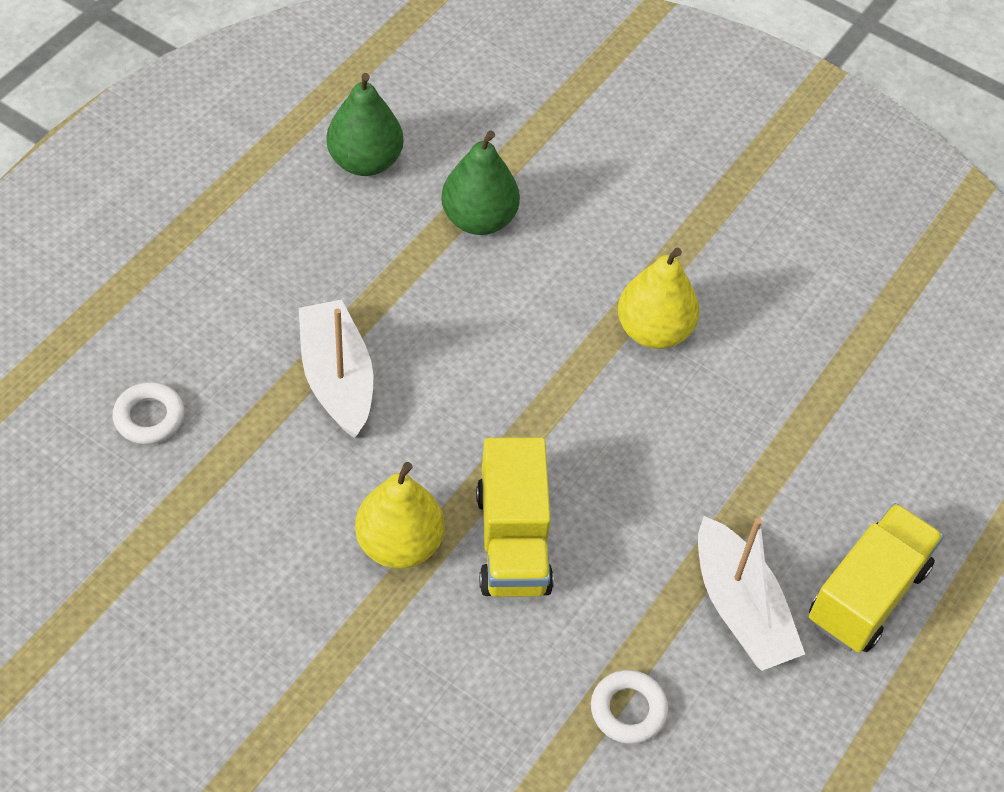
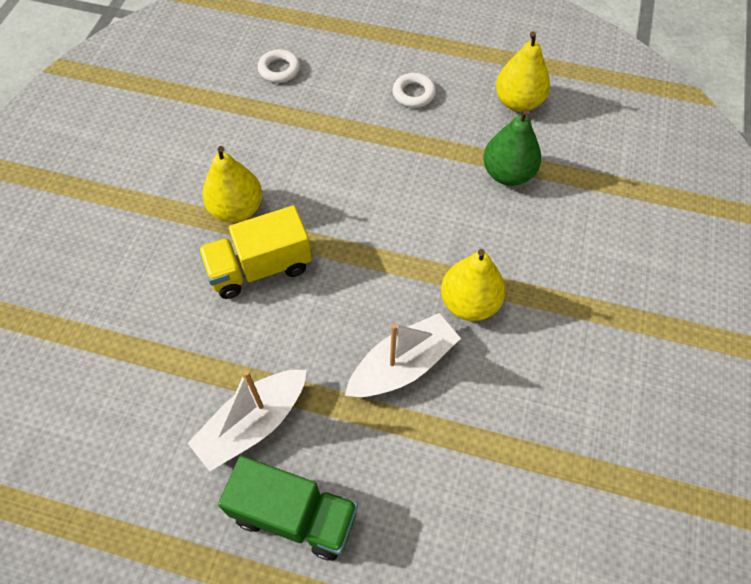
camera: 75 degrees right, 5 degrees up
white boat [299,300,373,438] -> white boat moved to [345,313,461,397]
green pear [327,73,403,176] -> yellow pear [496,31,550,112]
white ring [591,670,668,744] -> white ring moved to [393,73,436,108]
yellow truck [809,503,944,653] -> green truck [218,456,358,561]

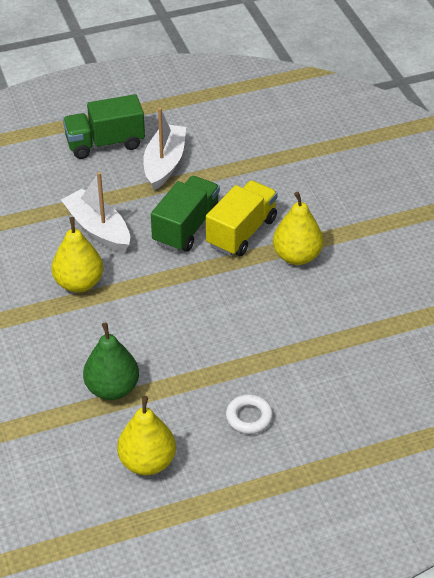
camera: 145 degrees right, 15 degrees down
white ring [258,49,300,83] -> none
white boat [345,313,461,397] -> white boat turned 120 degrees clockwise [61,172,130,252]
none -> green truck [151,176,220,252]

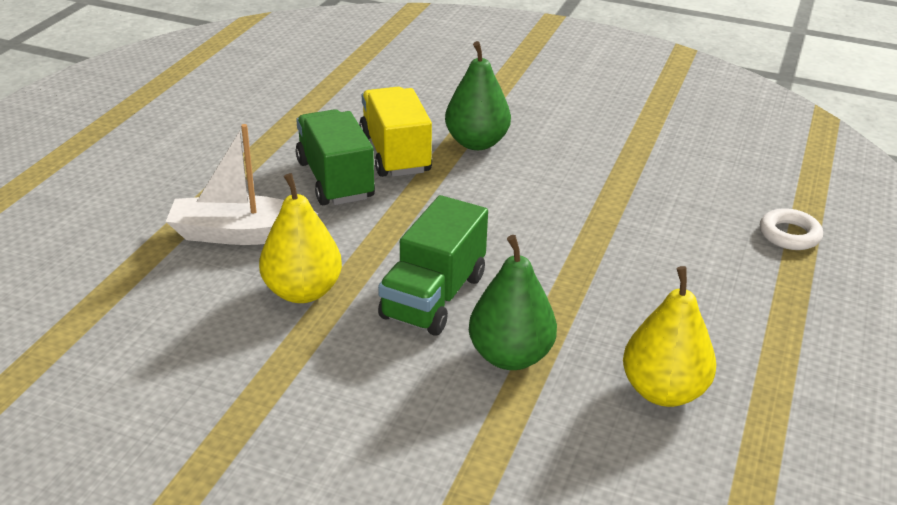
camera: 50 degrees left, 10 degrees down
green truck [63,94,145,159] -> green truck moved to [378,195,488,336]
white boat [143,108,186,191] -> none
white ring [226,394,273,434] -> white ring moved to [760,208,823,250]
yellow pear [273,192,323,265] -> green pear [445,41,511,150]

